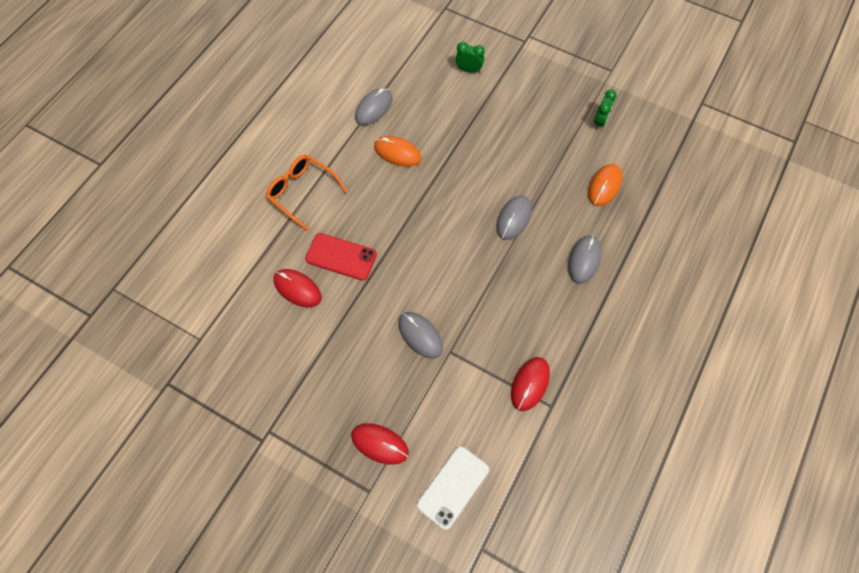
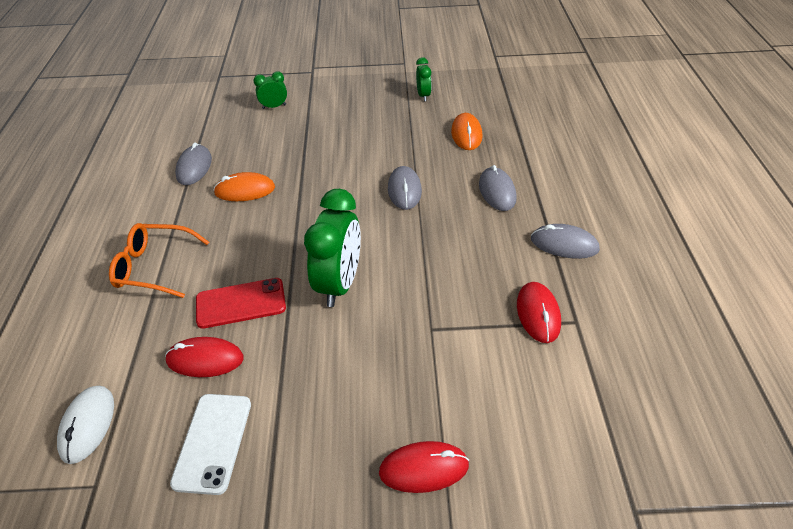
camera: 30 degrees left, 20 degrees down
grey mouse [398,312,443,359] -> grey mouse moved to [531,224,600,259]
white phone [417,446,489,530] -> white phone moved to [170,394,251,495]
none -> white mouse [57,385,114,464]
none -> green clock [304,189,361,307]

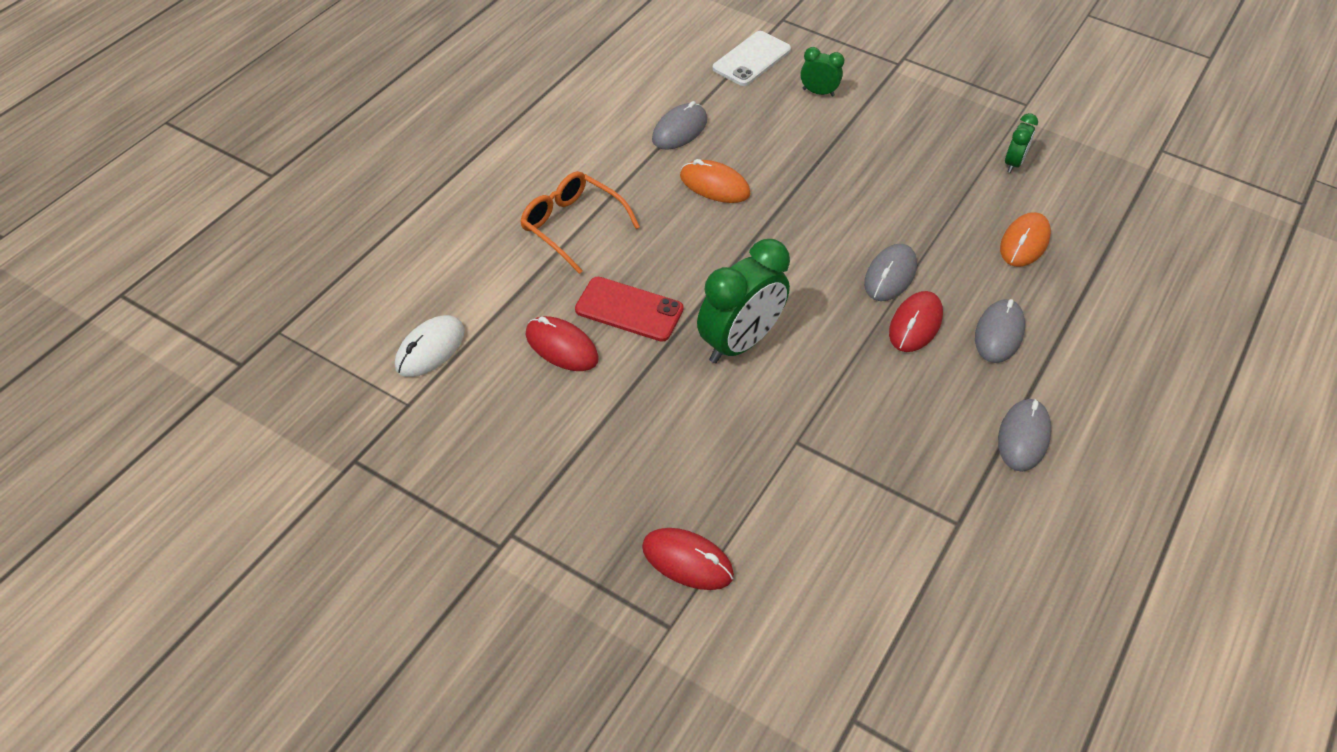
camera: 30 degrees right, 5 degrees up
white phone [170,394,251,495] -> white phone moved to [712,31,791,86]
red mouse [517,282,561,343] -> red mouse moved to [889,291,943,352]
grey mouse [531,224,600,259] -> grey mouse turned 60 degrees clockwise [998,399,1051,472]

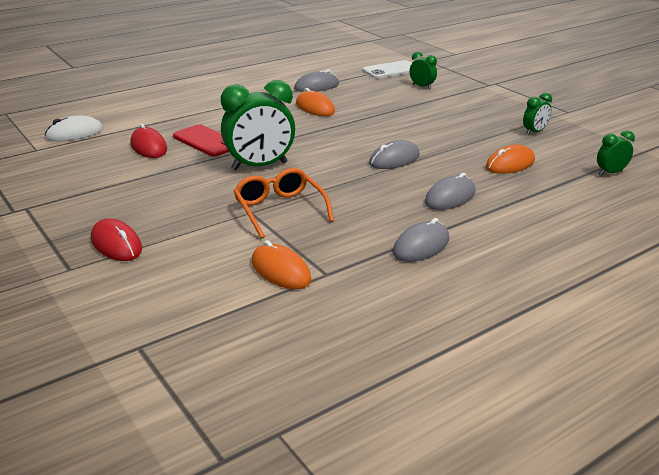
camera: 25 degrees right, 20 degrees down
orange glasses [520,171,640,274] -> orange glasses moved to [234,168,334,239]
red mouse [889,291,943,352] -> none
none -> orange mouse [252,240,311,289]
none -> green clock [597,131,635,175]

